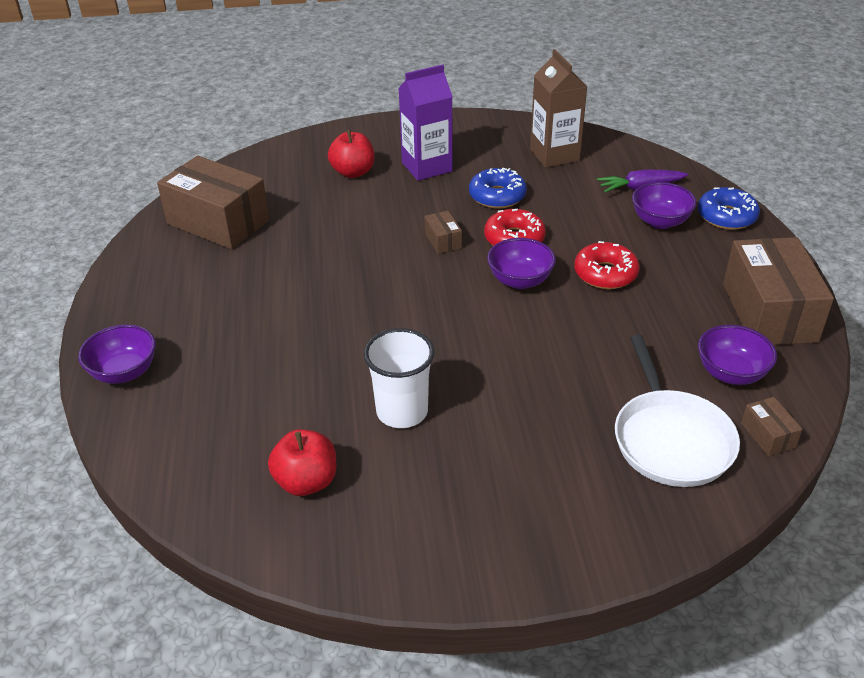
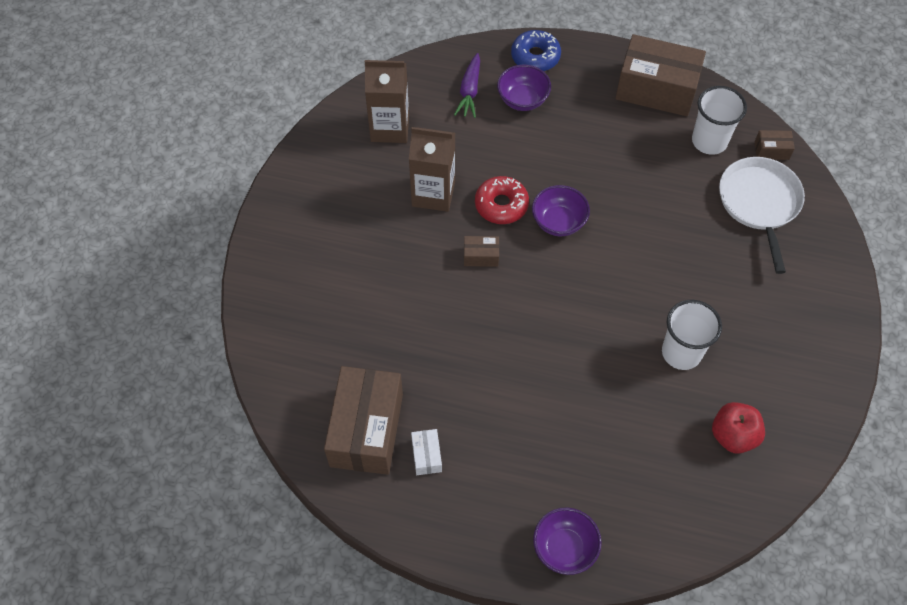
camera: 70 degrees left, 20 degrees up
brown box [157,156,269,249] -> brown box turned 45 degrees counterclockwise [324,366,403,475]
red apple [328,130,375,178] -> none
purple carton [398,65,453,181] -> none
blue donut [469,168,527,209] -> brown carton [409,127,455,212]
red donut [574,241,639,289] -> none
white pan [615,335,740,487] -> white pan turned 105 degrees counterclockwise [719,157,805,274]
purple bowl [698,325,777,385] -> white cup [692,86,747,155]
none -> white box [411,429,442,475]

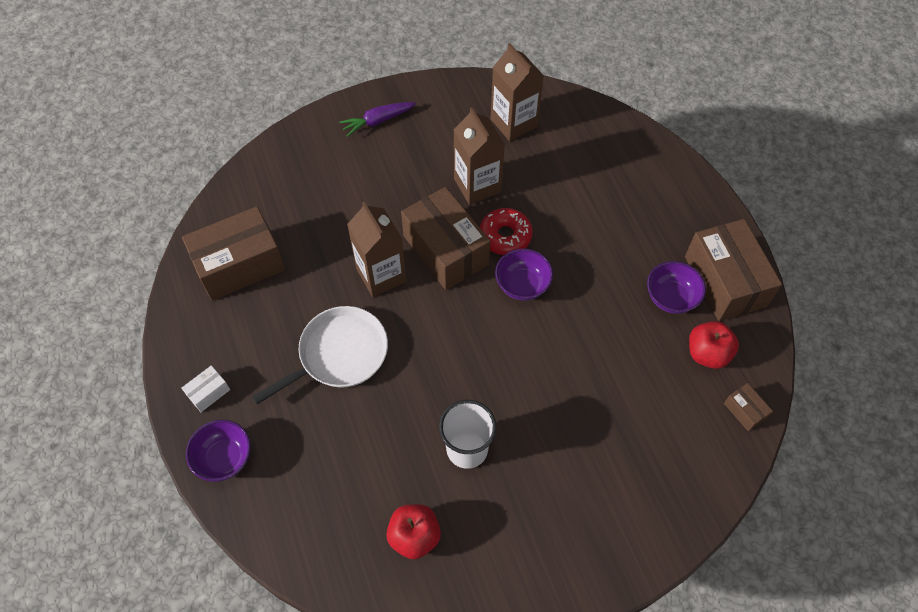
camera: 55 degrees right, 0 degrees up
white box [411,429,442,475] -> white box moved to [181,365,230,412]
purple carrot [454,53,480,118] -> purple carrot moved to [339,102,416,137]
brown box [464,236,499,267] -> brown box [401,187,490,290], size x2.34
purple bowl [497,65,551,111] -> purple bowl moved to [647,261,706,314]
blue donut [511,30,561,71] -> none
white cup [692,86,747,155] -> red apple [689,321,739,369]
white pan [719,157,805,274] -> white pan moved to [252,306,388,404]
none -> brown carton [347,202,406,297]

